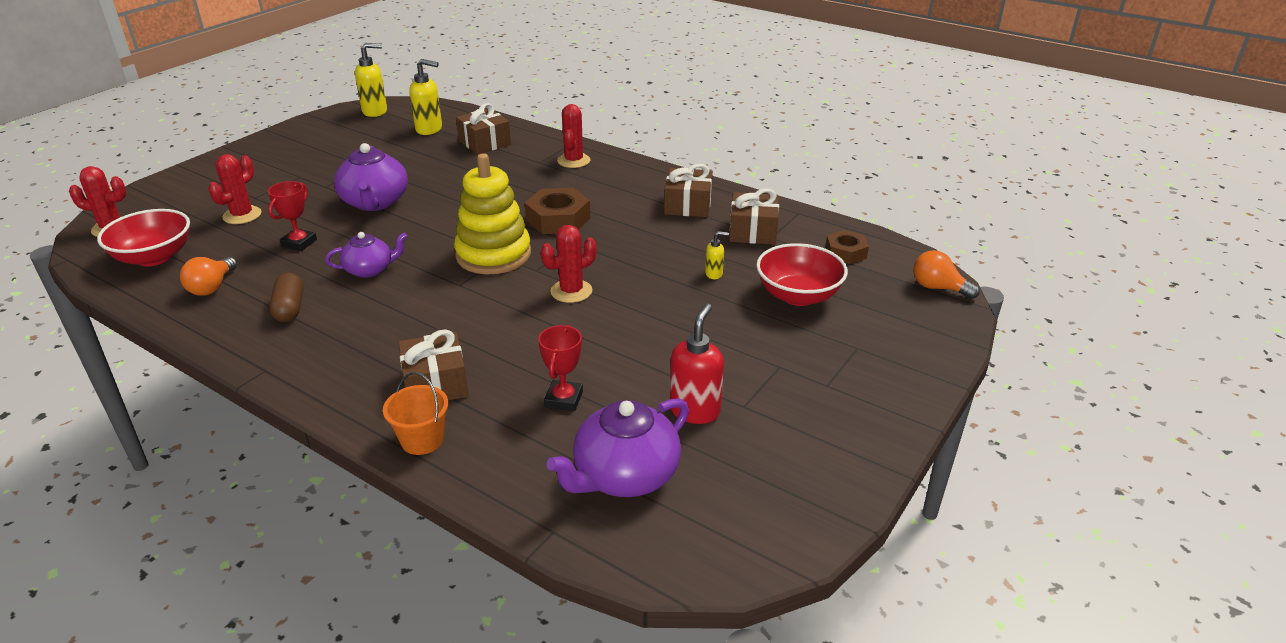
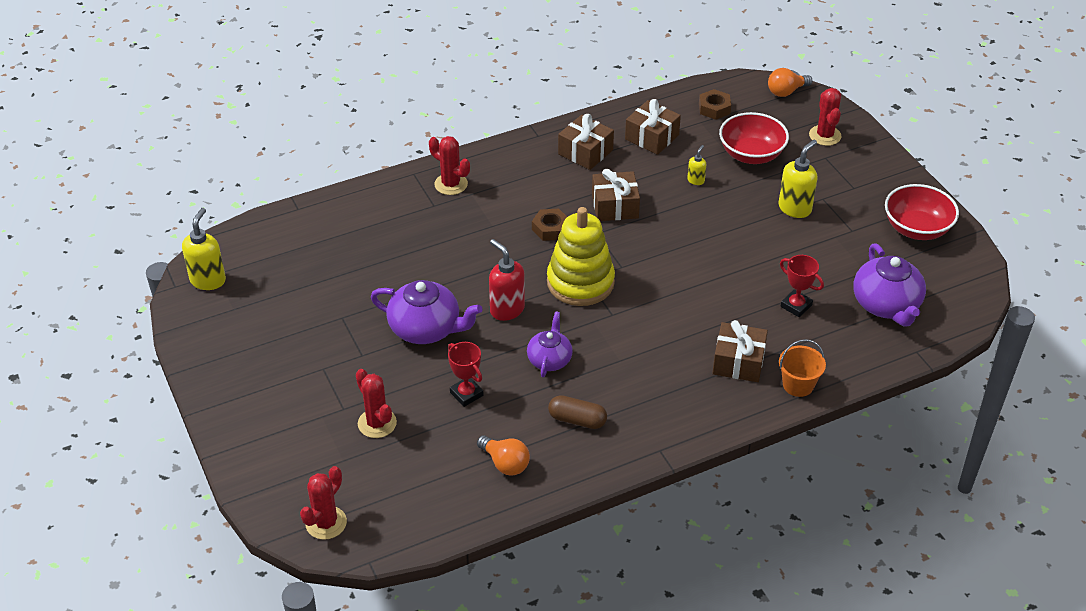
camera: 60 degrees left, 10 degrees up
red bowl [97,209,190,266] -> red bowl moved to [885,184,959,240]
yellow soap dispenser [409,59,442,135] -> yellow soap dispenser moved to [779,140,818,218]
brown gift [456,103,511,155] -> brown gift moved to [592,169,640,221]
brown nut [525,188,590,234] -> brown nut [532,209,567,241], size x0.64
red cactus [541,225,597,303] -> red cactus moved to [809,88,842,146]
red soap dispenser [670,304,724,424] -> red soap dispenser moved to [489,239,525,321]

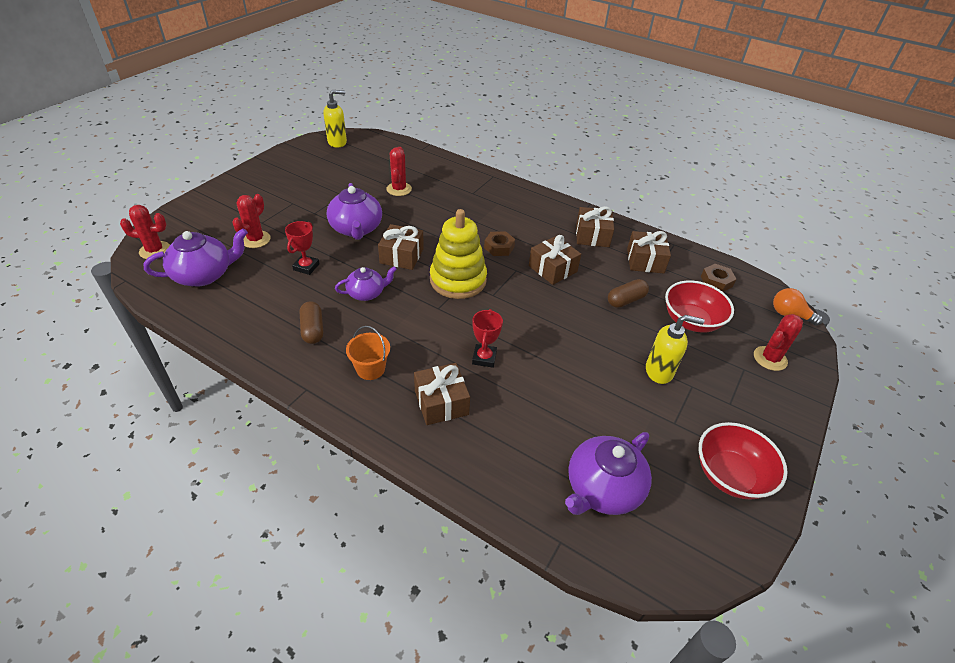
camera: 55 degrees right, 0 degrees up
red cactus [429,136,470,195] -> red cactus moved to [386,147,412,196]
orange light bulb [477,435,530,476] -> none
red soap dispenser [489,239,525,321] -> brown gift [378,224,424,270]
yellow soap dispenser [687,145,706,185] -> brown capsule [608,279,649,308]
orange bucket [779,339,826,397] -> orange bucket moved to [346,326,390,380]
red trophy [780,255,824,317] -> red trophy moved to [472,309,503,368]
none -> purple teapot [143,228,248,286]

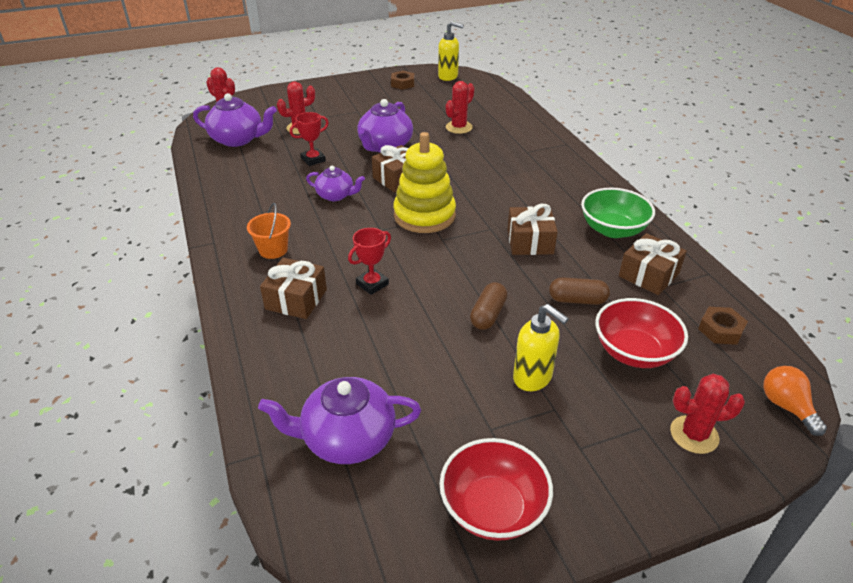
camera: 40 degrees right, 5 degrees down
brown capsule [300,301,323,344] -> brown capsule moved to [470,282,508,330]
brown nut [484,231,515,256] -> brown nut moved to [391,71,415,90]
brown gift [576,206,614,247] -> green bowl [581,188,655,238]

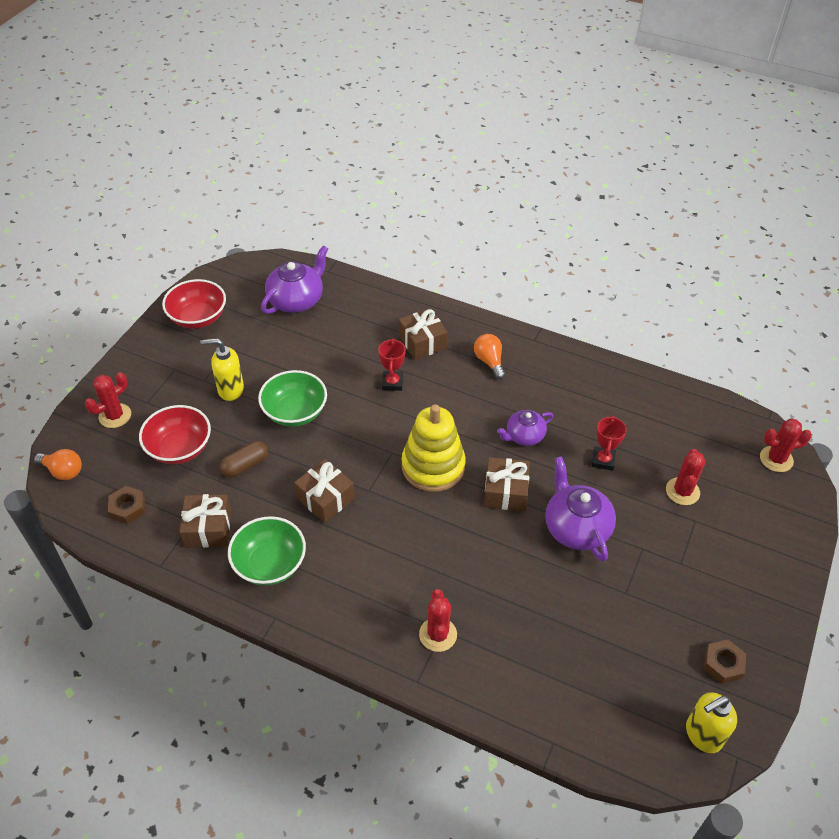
camera: 135 degrees right, 10 degrees up
purple teapot [193,93,277,147] -> none
orange bucket [247,203,291,259] -> orange light bulb [474,334,505,380]
red cactus [446,81,474,134] -> red cactus moved to [419,589,457,652]
brown capsule [470,282,508,330] -> green bowl [258,370,327,427]

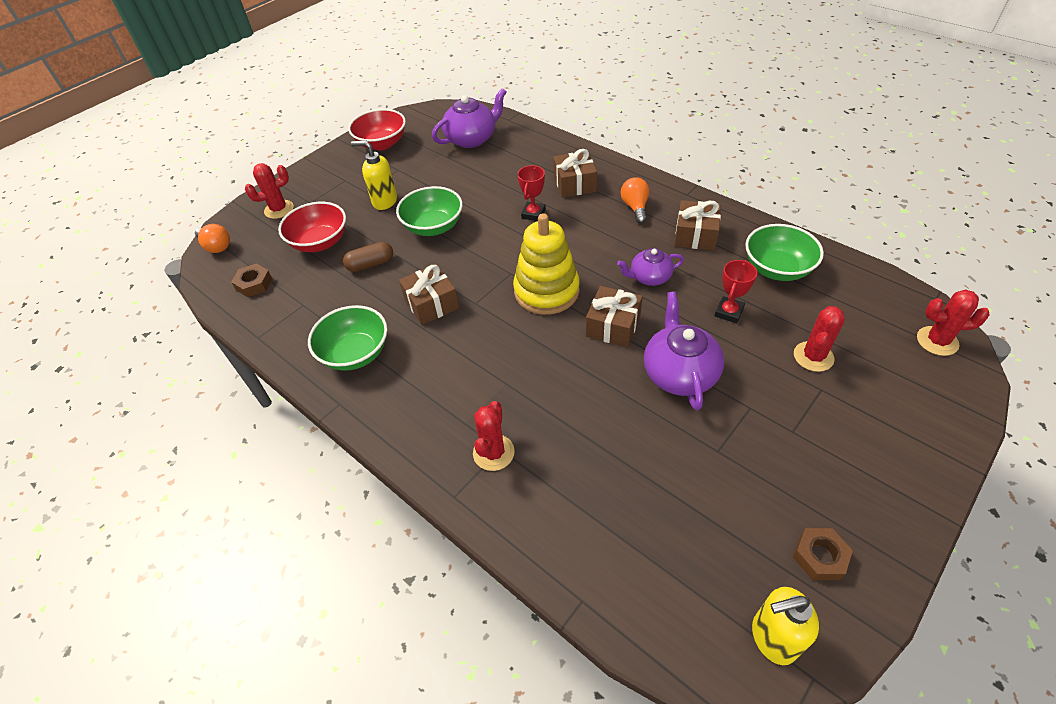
camera: 20 degrees right, 0 degrees up
brown gift [179,494,231,548] -> brown gift moved to [674,200,721,251]
none -> green bowl [745,224,824,281]

